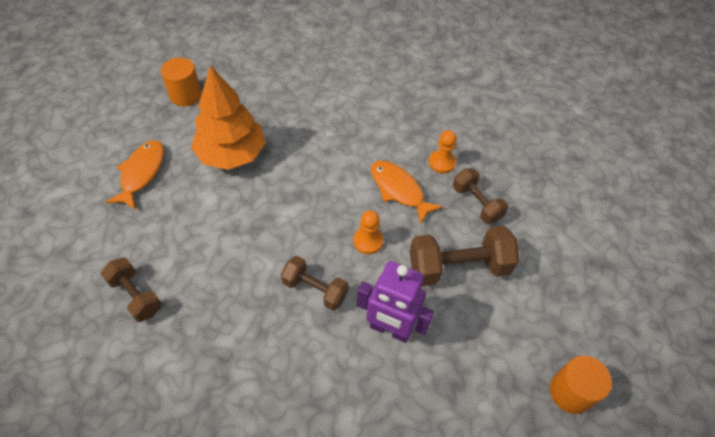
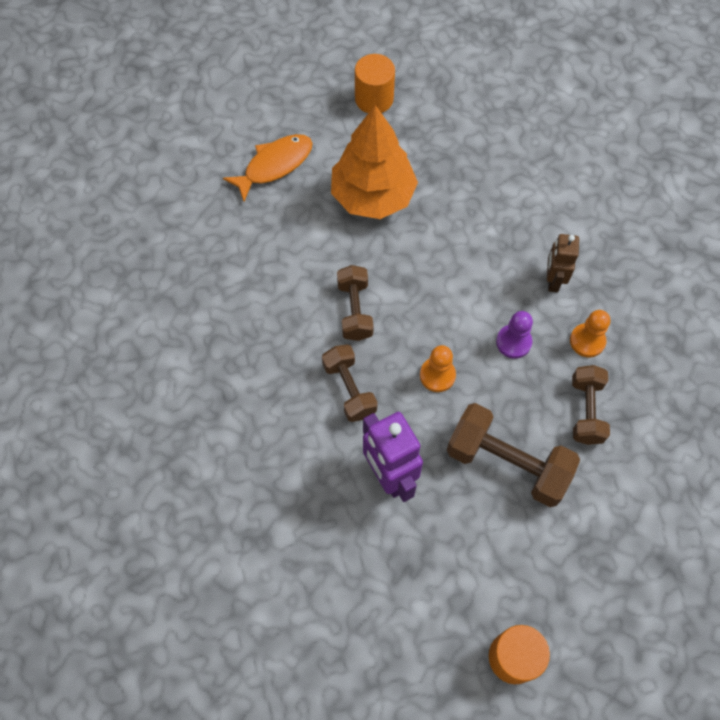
camera: 40 degrees right, 10 degrees up
brown dumbbell [101,258,162,322] -> brown dumbbell moved to [337,265,374,341]
orange fish [371,161,443,225] -> purple pawn [496,311,533,359]
none -> brown robot [547,234,579,292]

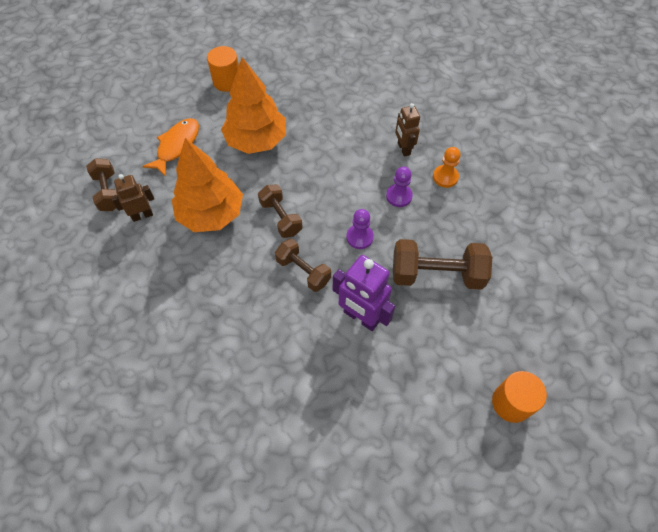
camera: 25 degrees left, 5 degrees down
orange pawn [420,345,456,392] -> purple pawn [346,209,374,249]
brown dumbbell [572,365,610,445] -> brown dumbbell moved to [86,158,118,211]
none -> brown robot [111,174,154,222]
none -> orange tree [172,138,243,232]

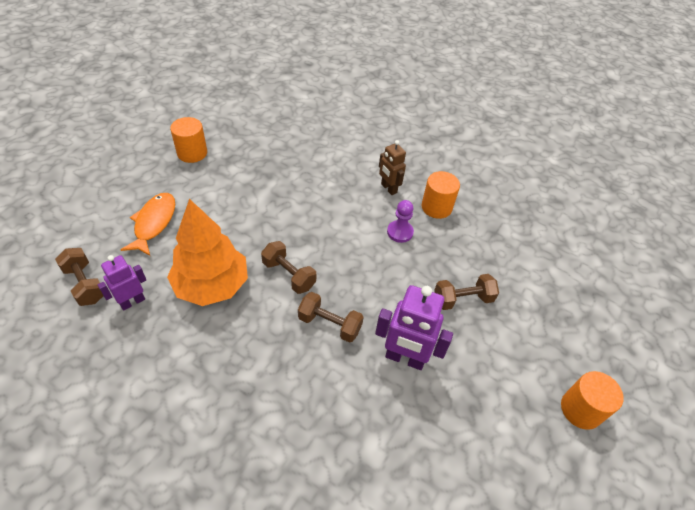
camera: 20 degrees left, 10 degrees down
brown robot [111,174,154,222] -> purple robot [98,255,146,311]
orange tree [221,57,286,154] -> none
purple pawn [346,209,374,249] -> none
brown dumbbell [393,239,492,290] -> brown dumbbell [434,274,499,310], size x0.63
orange pawn [433,147,460,188] -> orange cylinder [422,171,460,219]

